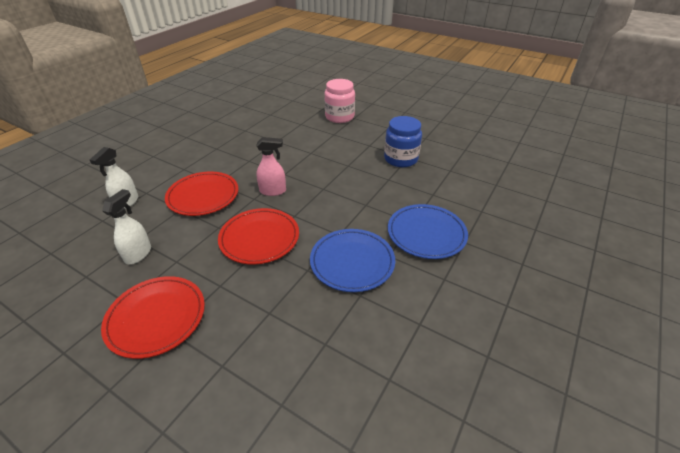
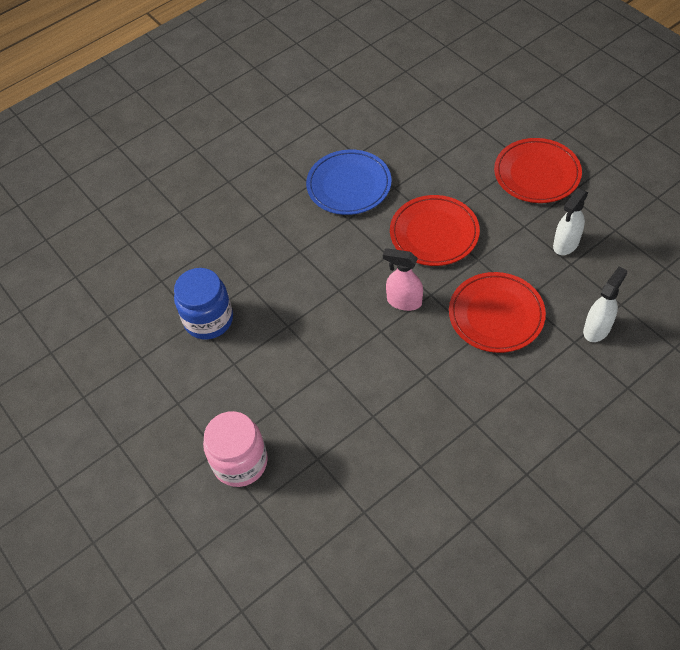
camera: 155 degrees left, 15 degrees up
blue plate [388,204,468,259] -> none

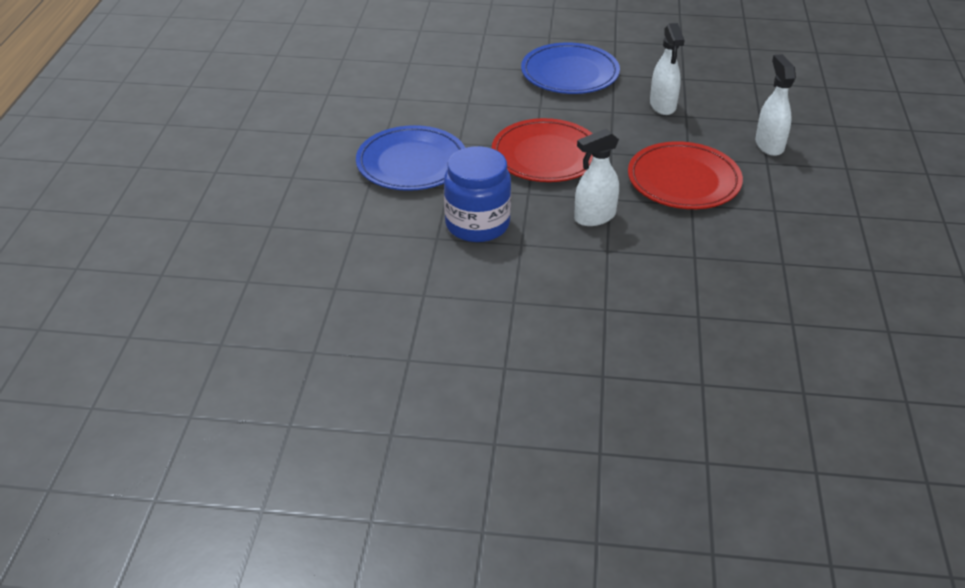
camera: 50 degrees left, 15 degrees down
blue jar [174,268,233,339] -> blue jar moved to [444,146,511,242]
pink jar [203,411,268,487] -> none
pink spray bottle [383,248,423,311] -> white spray bottle [574,129,619,226]
red plate [494,138,582,203] -> blue plate [521,42,620,94]

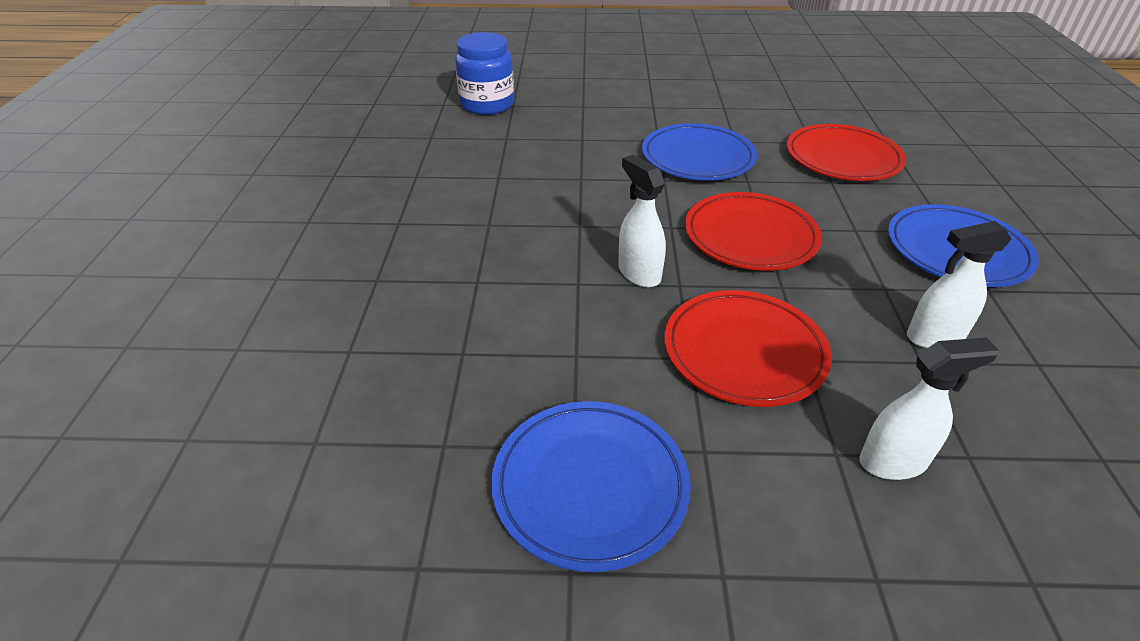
camera: 85 degrees right, 0 degrees up
blue jar [444,146,511,242] -> blue jar moved to [455,32,514,115]
none -> blue plate [491,401,691,572]
none -> red plate [787,124,906,181]

